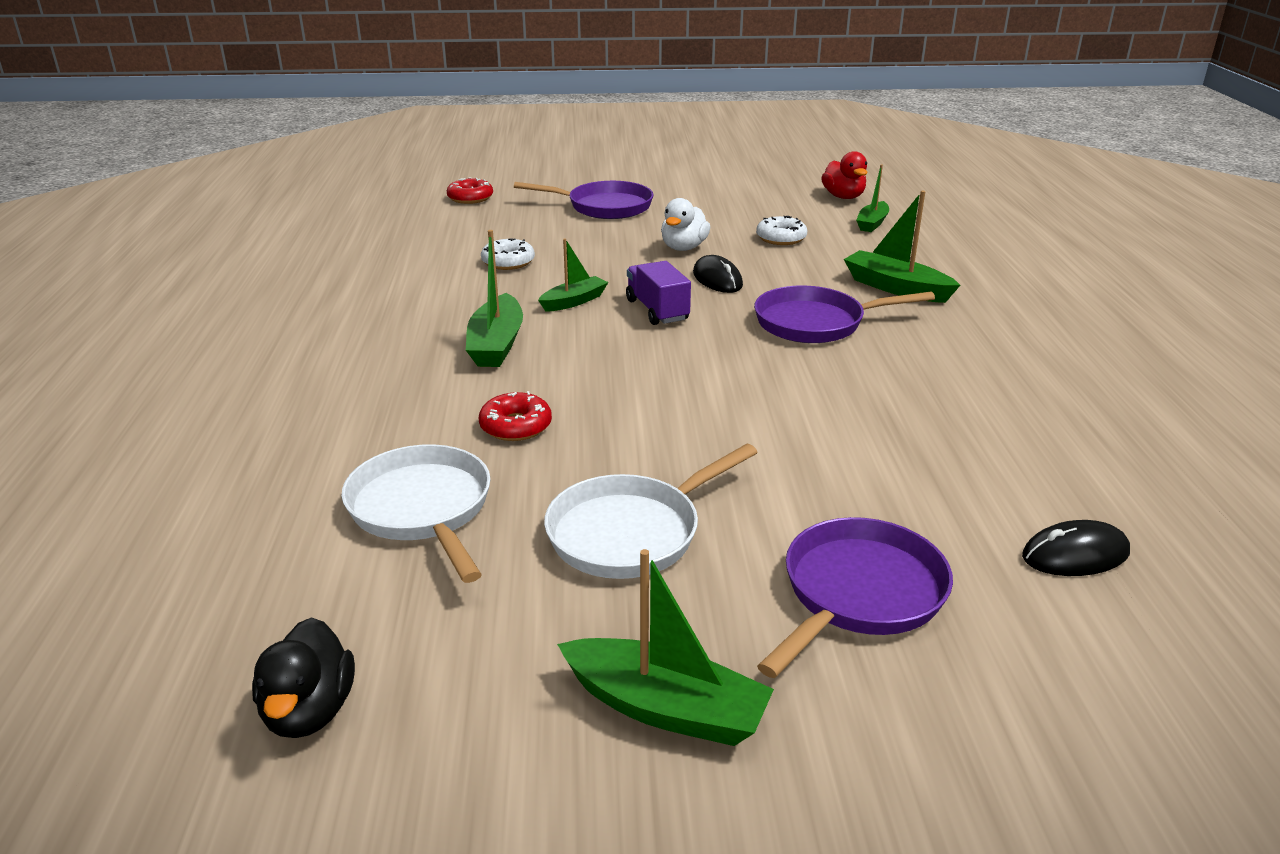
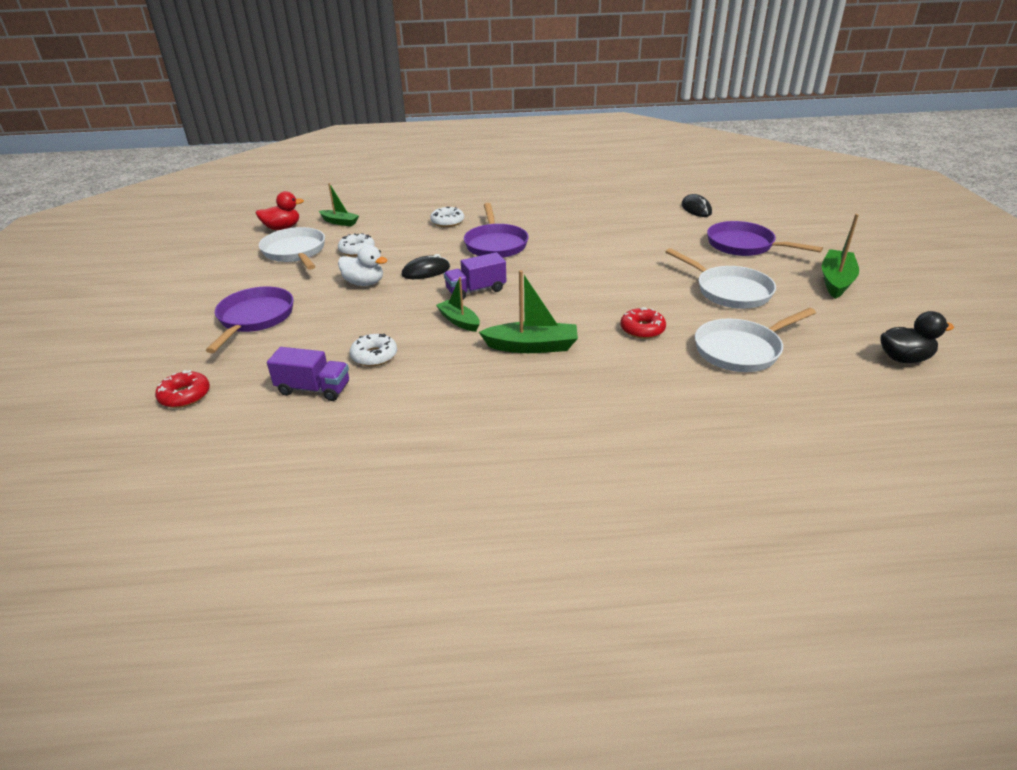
camera: 90 degrees left, 5 degrees up
green boat [844,191,960,303] -> white donut [430,207,464,227]
none -> white pan [259,227,325,270]
none -> purple truck [267,347,349,401]

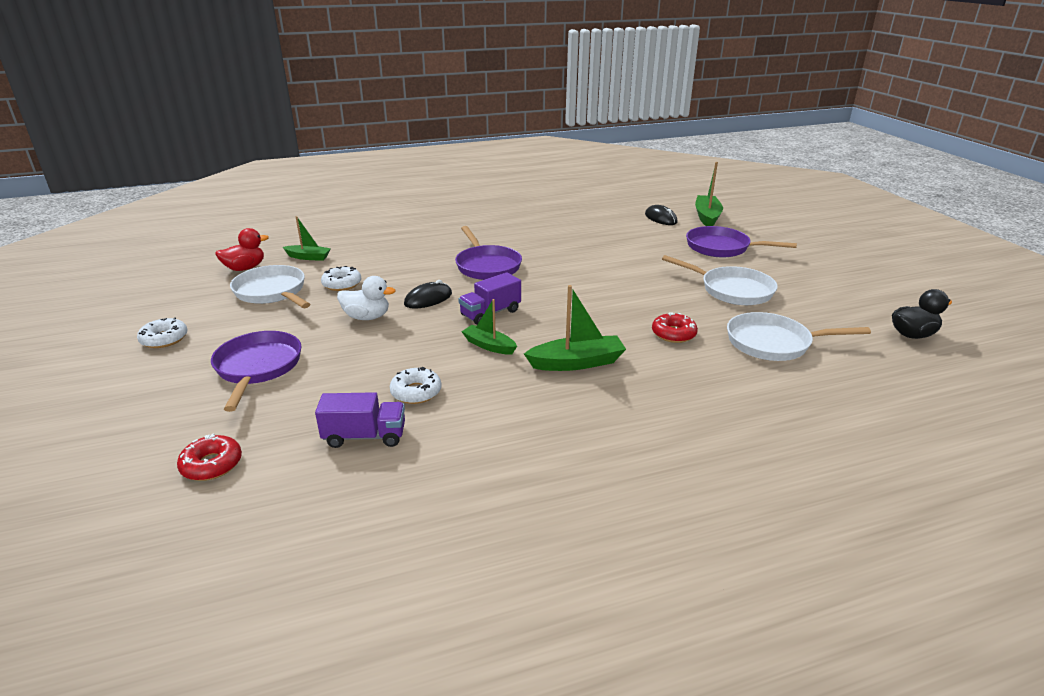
camera: 15 degrees left, 5 degrees down
white donut [430,207,464,227] -> white donut moved to [137,317,187,348]
white pan [695,308,816,372] -> white pan turned 45 degrees clockwise [727,312,871,361]
green boat [822,214,859,299] -> green boat moved to [695,162,723,226]

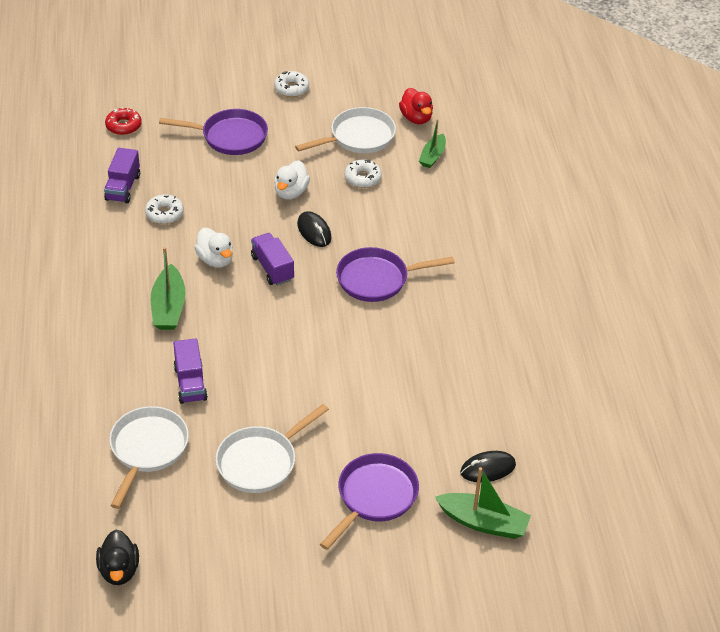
camera: 100 degrees right, 15 degrees up
green boat [461,299,517,355] -> white duck [194,228,233,268]
red donut [652,312,698,343] -> purple truck [173,338,208,404]

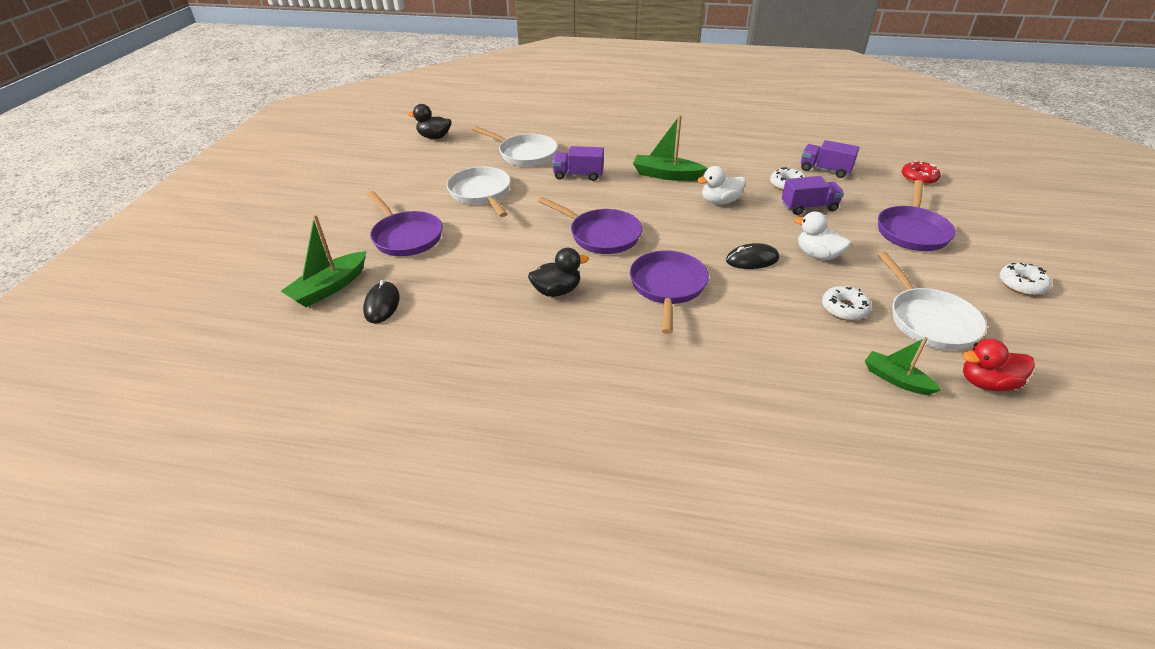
camera: 110 degrees right, 5 degrees down
purple truck [251,233,294,286] -> purple truck moved to [782,176,844,215]
none -> black duck [528,248,589,297]
none -> purple pan [538,197,642,254]

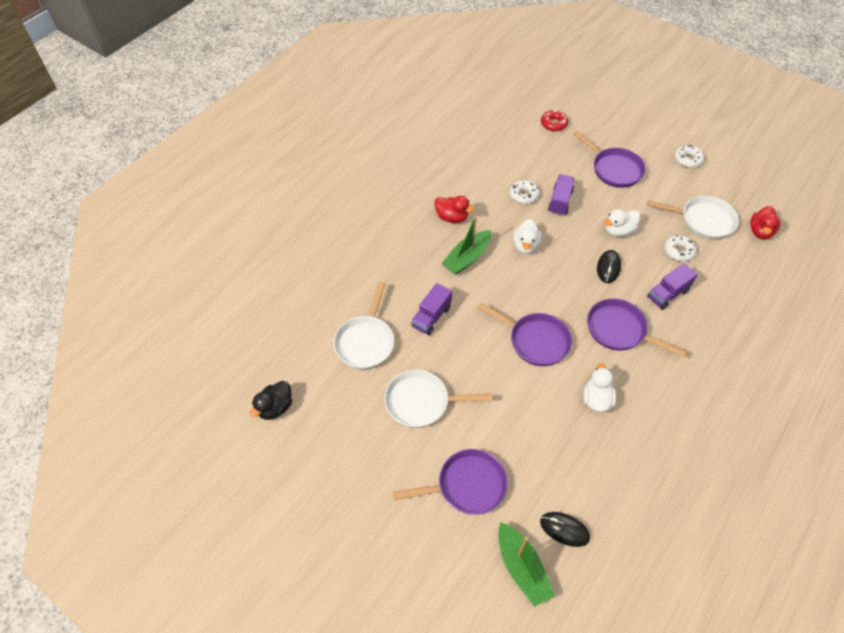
camera: 65 degrees left, 15 degrees up
white pan [472,126,558,167] -> white pan turned 135 degrees clockwise [333,282,394,369]
black duck [528,248,589,297] -> white duck [583,363,616,412]
purple pan [538,197,642,254] -> purple pan turned 60 degrees clockwise [478,303,572,366]
purple truck [801,140,859,178] -> purple truck moved to [647,263,698,310]
green boat [865,337,942,395] -> none
none -> red duck [434,196,474,223]

